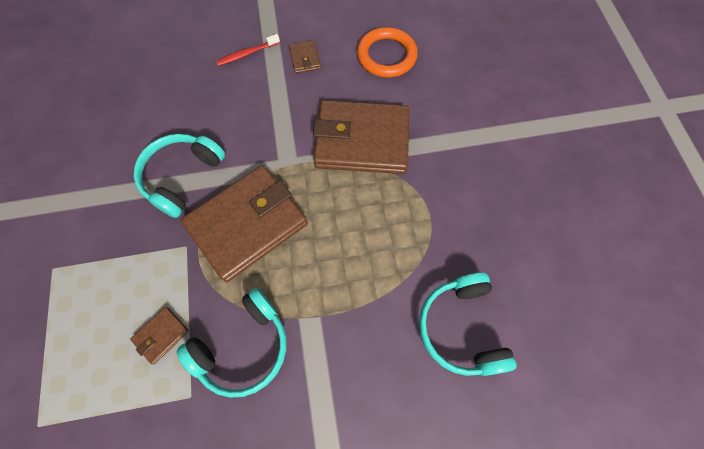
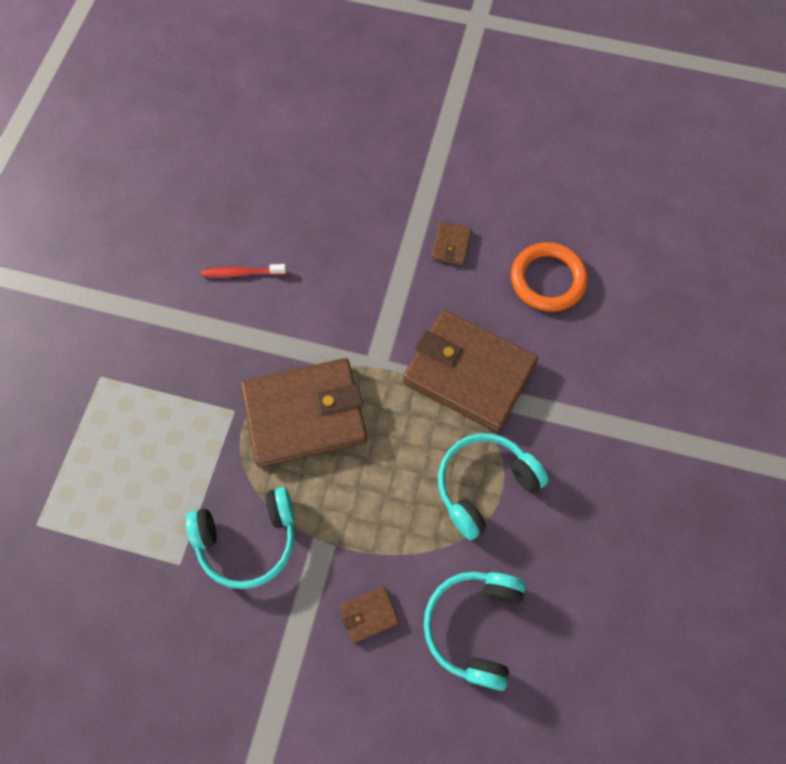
camera: 25 degrees right, 0 degrees up
brown wallet [130,307,189,364] -> brown wallet moved to [339,586,399,643]
turquoise headphones [134,134,225,218] -> turquoise headphones moved to [438,433,549,540]
red toothbrush [216,34,280,66] -> red toothbrush moved to [201,264,286,277]

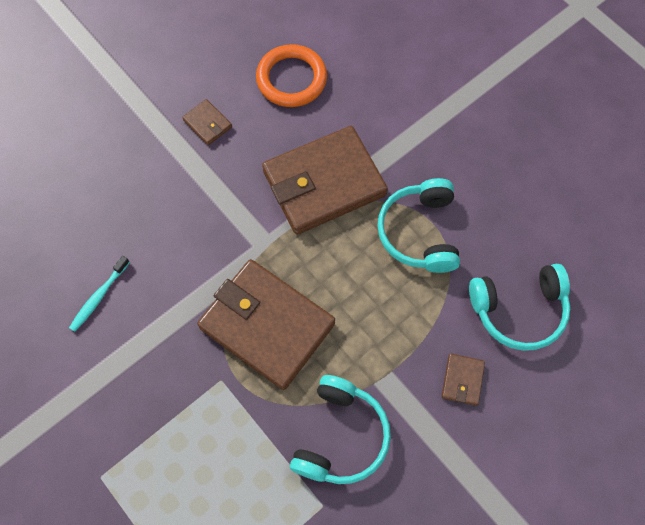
camera: 55 degrees left, 0 degrees up
red toothbrush [201,264,286,277] -> turquoise toothbrush [69,256,130,332]
brown wallet [241,358,367,467] -> brown wallet turned 75 degrees counterclockwise [197,259,335,390]
turquoise headphones [424,572,526,691] -> turquoise headphones turned 60 degrees counterclockwise [469,264,570,351]

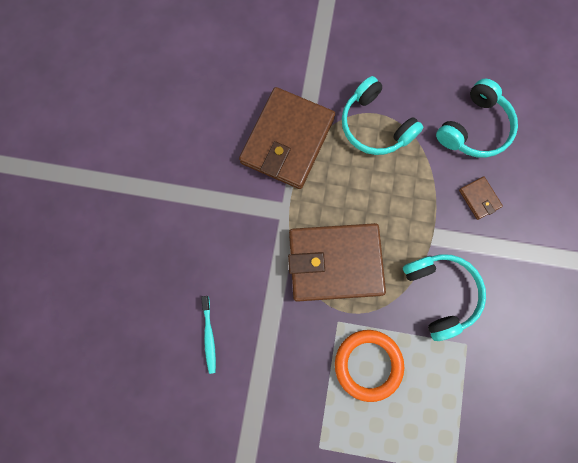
camera: 40 degrees left, 10 degrees up
brown wallet [182,99,232,145] -> none
orange ring [256,44,327,107] -> orange ring moved to [335,330,404,402]

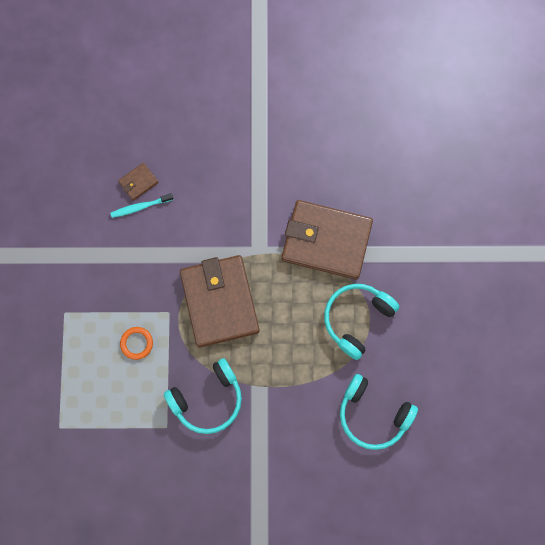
camera: 80 degrees right, 0 degrees up
orange ring [335,330,404,402] -> orange ring [120,327,153,360], size x0.55
brown wallet [459,177,503,220] -> brown wallet moved to [118,163,158,201]

